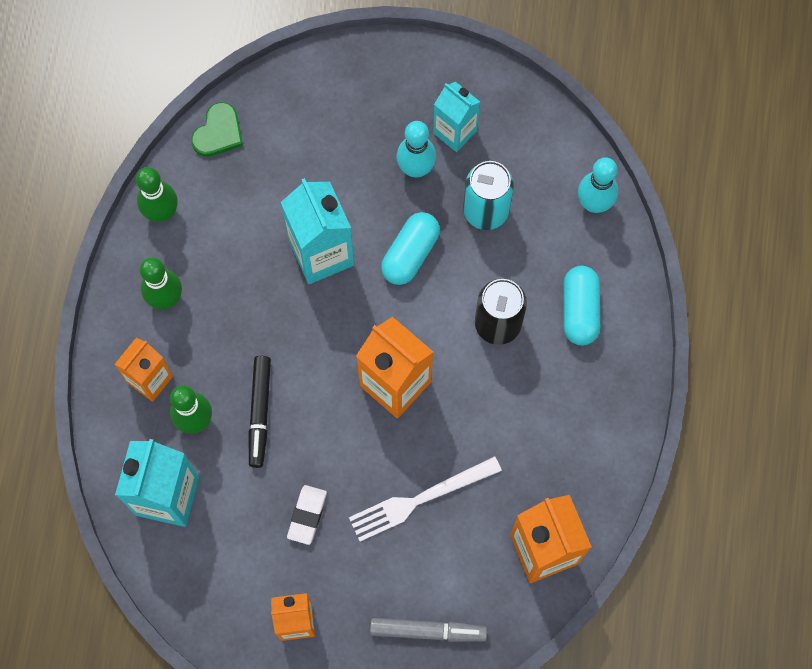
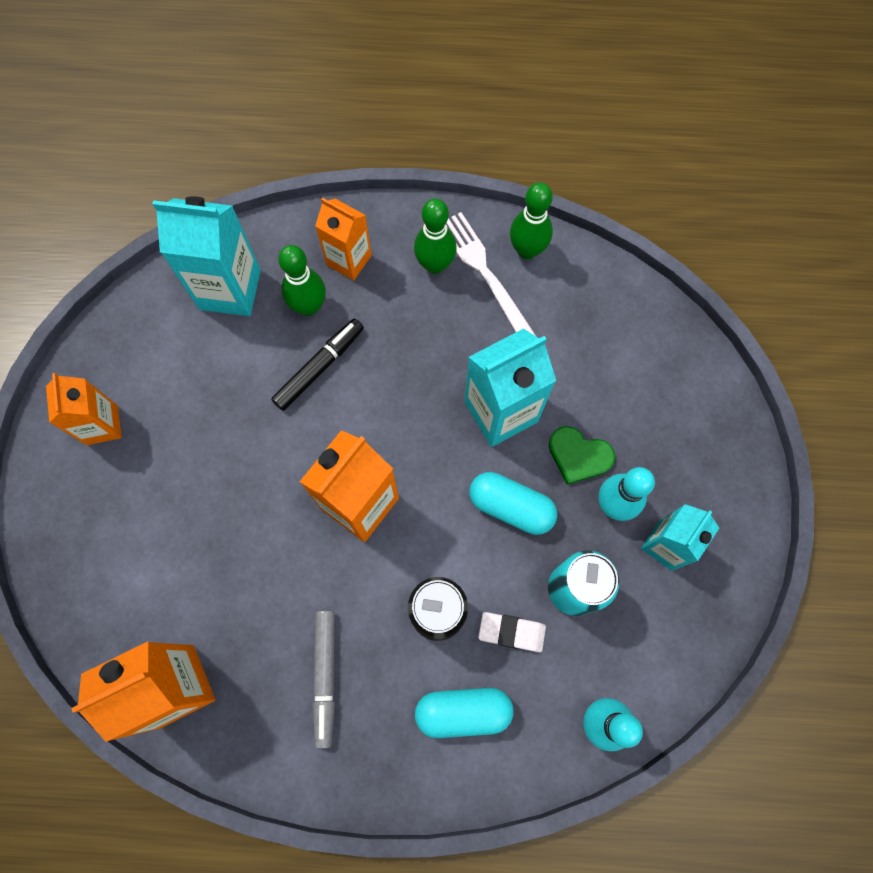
camera: 85 degrees right, 0 degrees up
green heart [191,102,243,157] -> green heart moved to [549,426,615,485]
black marker [248,356,271,468] -> black marker turned 135 degrees clockwise [271,319,364,411]
white eraser [287,485,327,545] -> white eraser moved to [478,612,546,652]
white fork [349,456,502,542] -> white fork moved to [446,212,537,337]
grey marker [370,618,487,642] -> grey marker moved to [312,610,335,749]

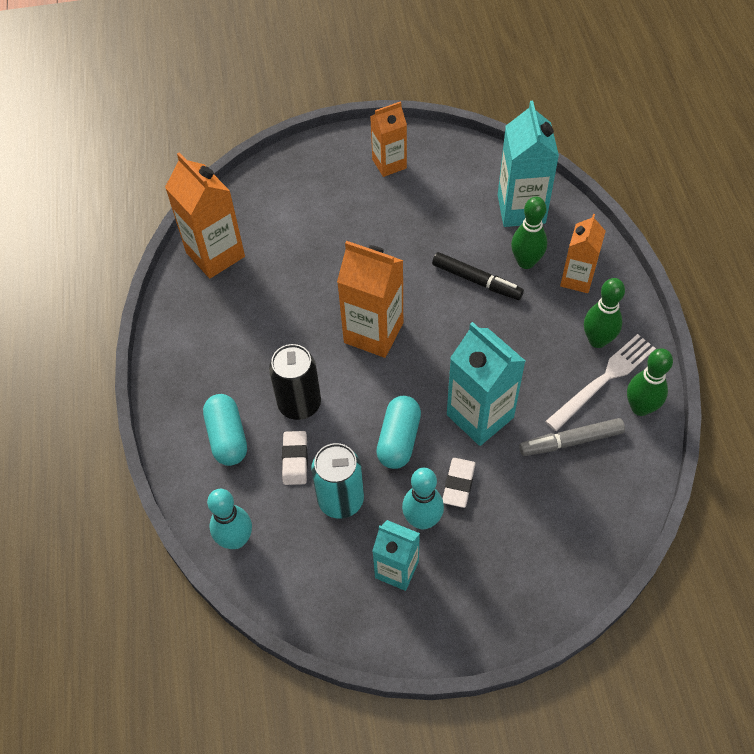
camera: 80 degrees right, 15 degrees down
grey marker [312,610,335,749] -> grey marker moved to [519,418,625,456]
green heart [549,426,615,485] -> white eraser [443,458,476,508]

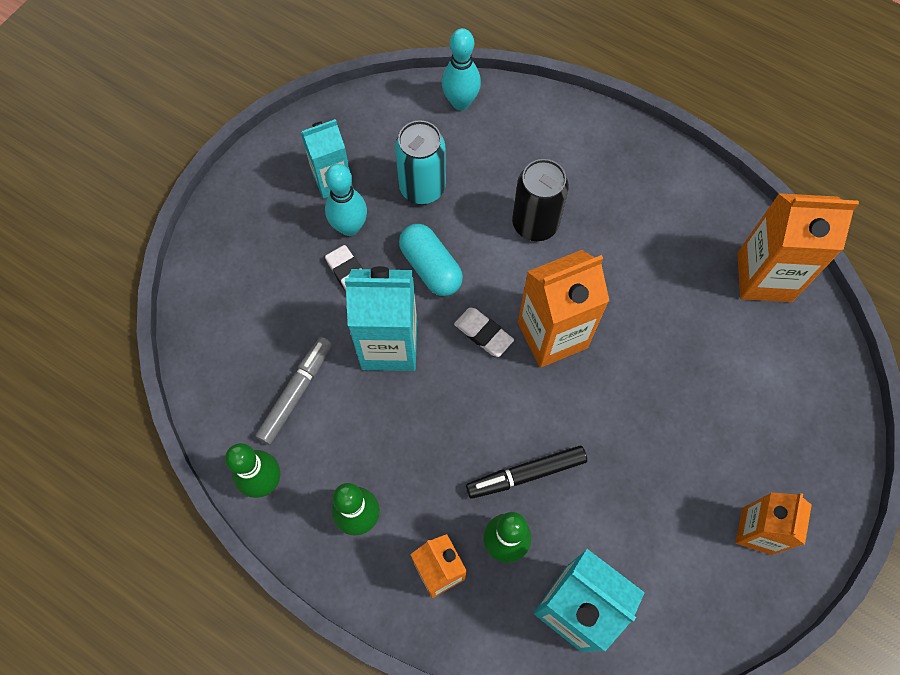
camera: 130 degrees right, 10 degrees up
turquoise capsule [203,394,247,466] -> none
white eraser [282,431,308,485] -> white eraser moved to [454,308,514,357]
white fork [545,334,656,431] -> none

